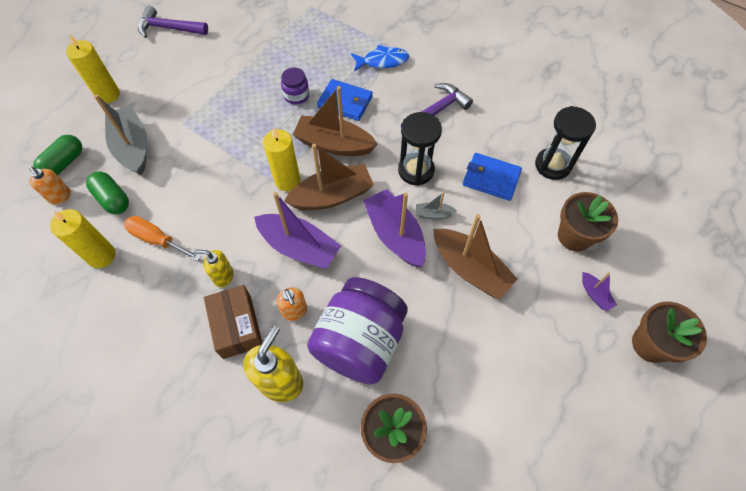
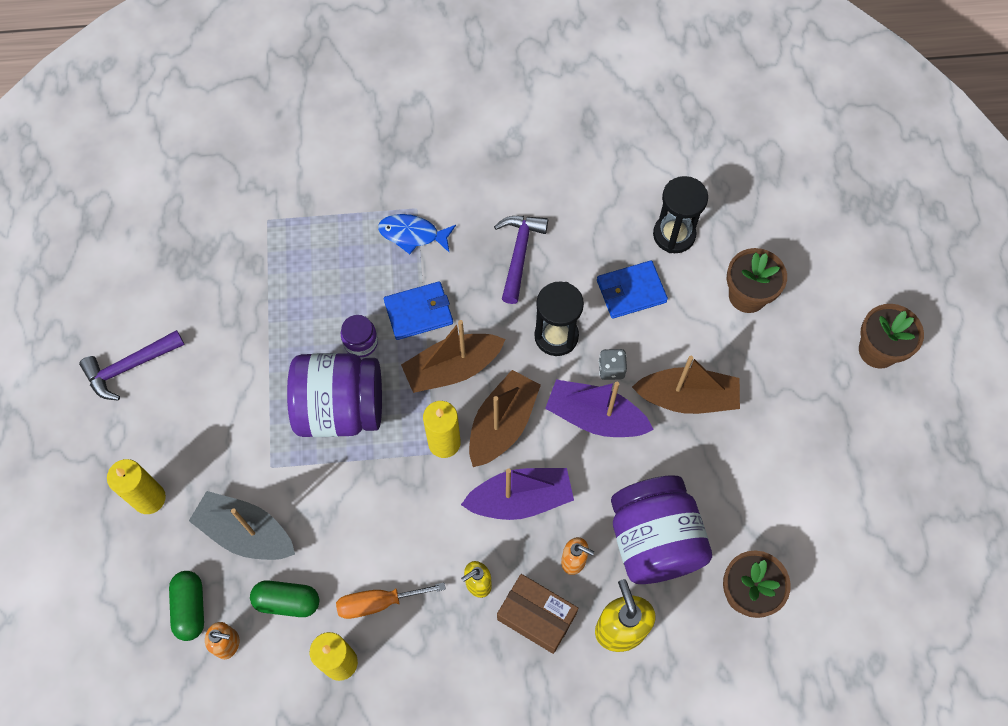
camera: 40 degrees left, 5 degrees up
blue fish [351,45,409,71] -> blue fish turned 120 degrees counterclockwise [378,214,456,254]
grey boat [416,192,457,219] -> grey dice [599,349,627,380]
purple boat [582,272,617,311] -> none
none -> purple jar [287,353,382,437]

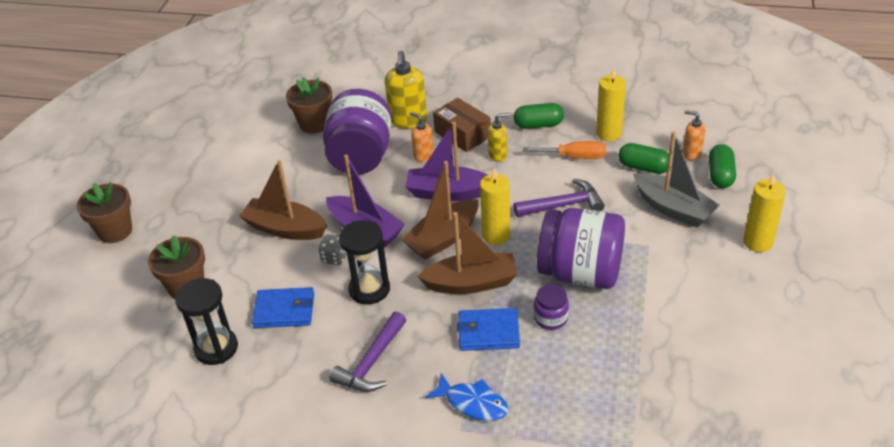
camera: 160 degrees left, 25 degrees down
purple hammer [79,330,185,400] -> purple hammer moved to [514,179,605,217]
none -> green capsule [514,103,564,129]

